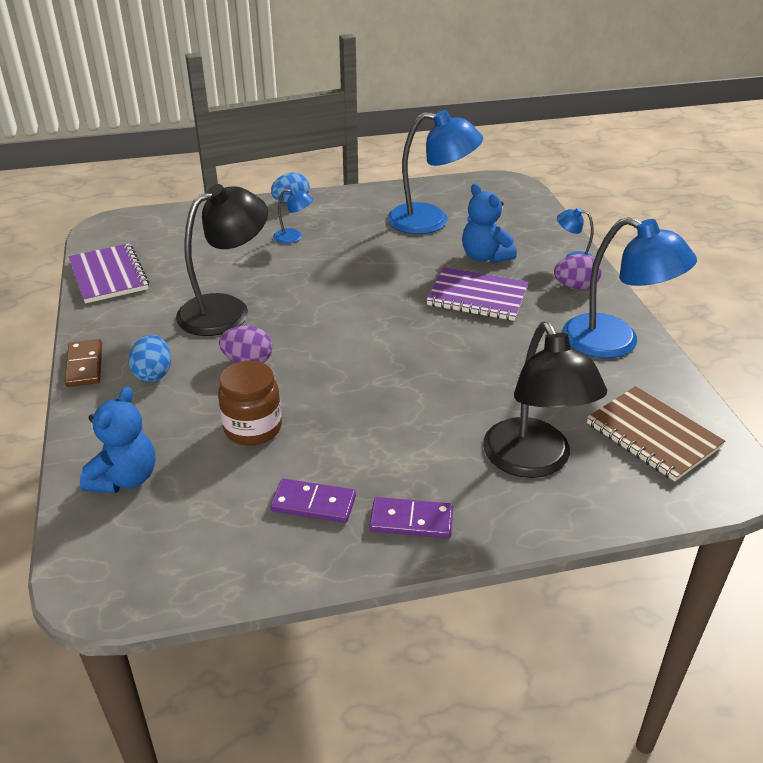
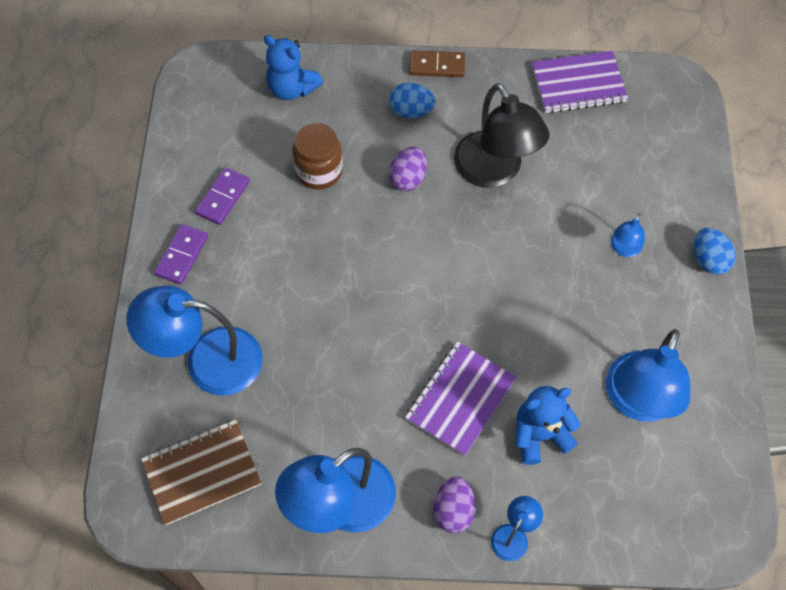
camera: 105 degrees right, 25 degrees up
black lamp [483,322,607,478] -> blue lamp [127,285,263,396]

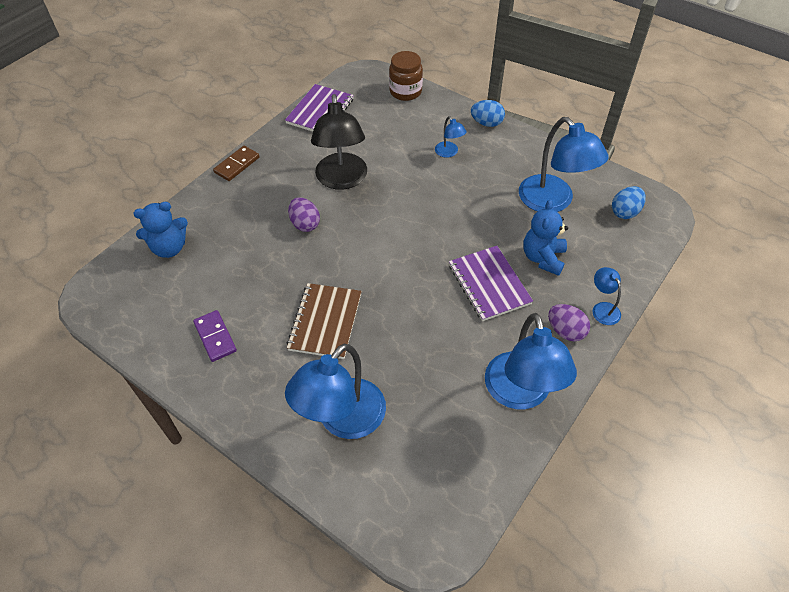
camera: 55 degrees left, 10 degrees down
brown notebook [141,419,261,525] -> brown notebook moved to [287,283,362,359]
purple domino [154,224,208,285] -> none
brown jar [292,123,343,189] -> brown jar moved to [389,51,423,101]
blue egg [389,83,435,118] -> blue egg moved to [612,186,646,219]
black lamp [454,83,550,188] -> black lamp turned 75 degrees clockwise [311,94,367,190]

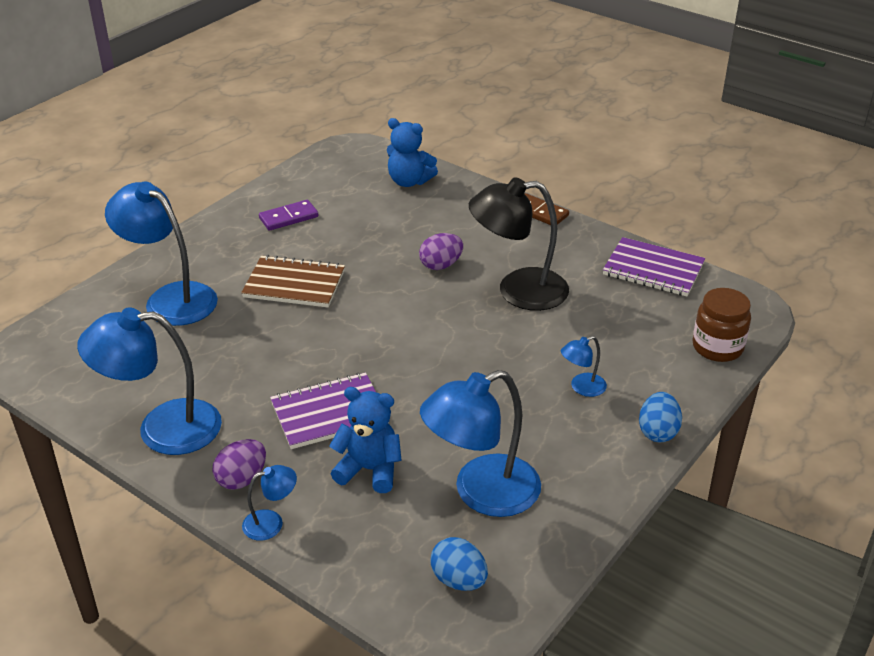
camera: 90 degrees right, 15 degrees down
blue teddy bear [133,202,188,258] -> blue teddy bear turned 45 degrees counterclockwise [387,118,438,187]

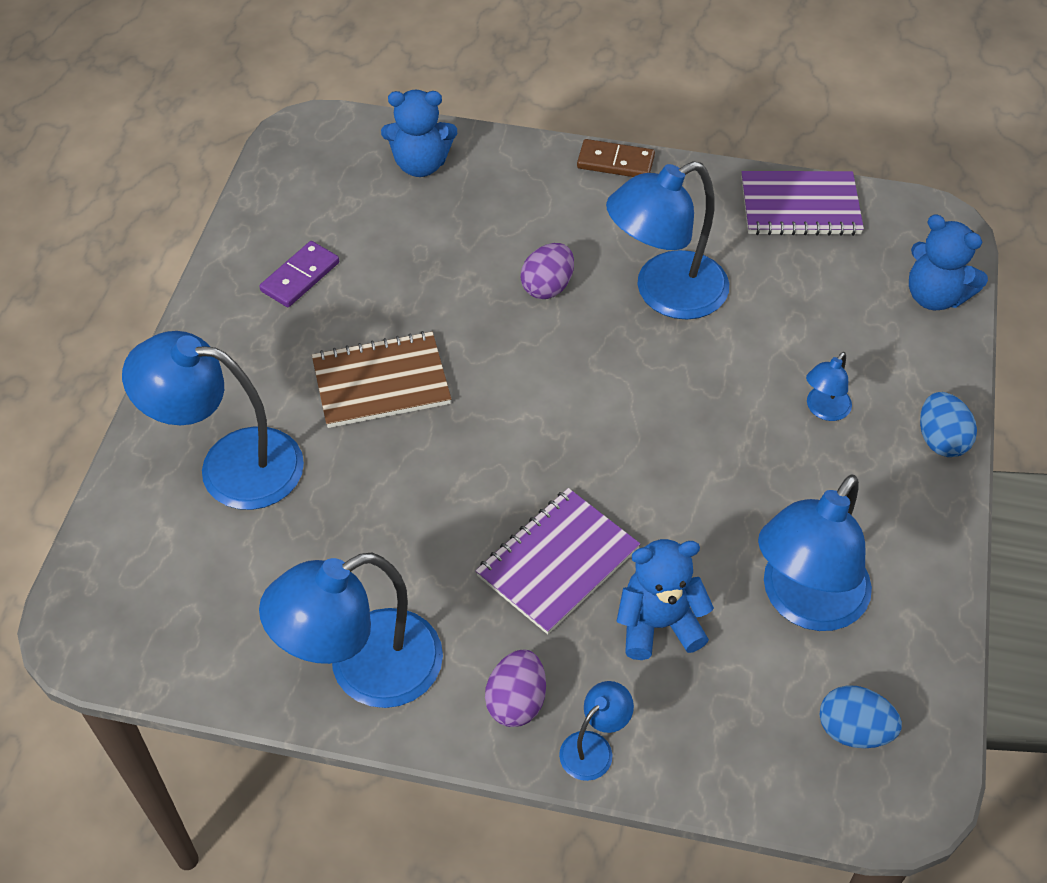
camera: 25 degrees left, 15 degrees up
black lamp [469,177,569,311] -> blue lamp [606,161,729,320]
brown jar [692,288,751,362] -> blue teddy bear [909,215,988,310]

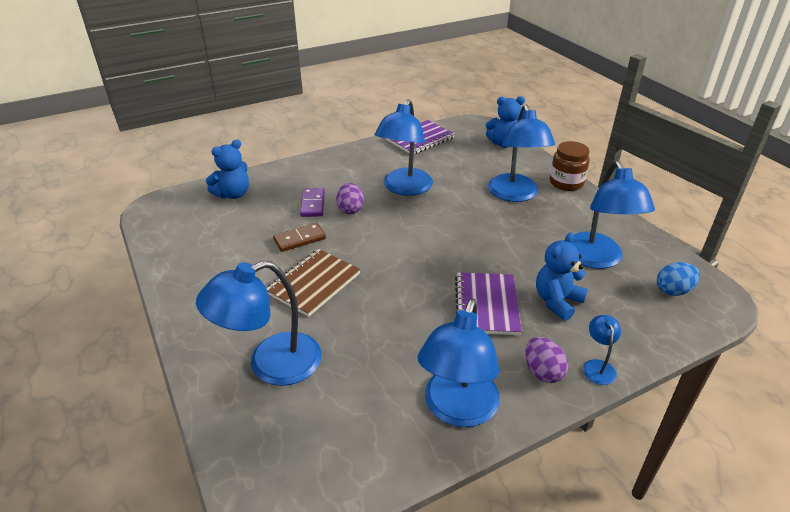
camera: 40 degrees left, 15 degrees down
purple domino [259,241,339,307] -> purple domino moved to [300,188,325,217]
brown domino [577,139,655,177] -> brown domino moved to [273,223,326,252]
blue lamp [806,352,852,421] -> blue lamp [488,105,555,202], size x2.18
blue egg [920,392,977,457] -> brown jar [550,141,590,191]

